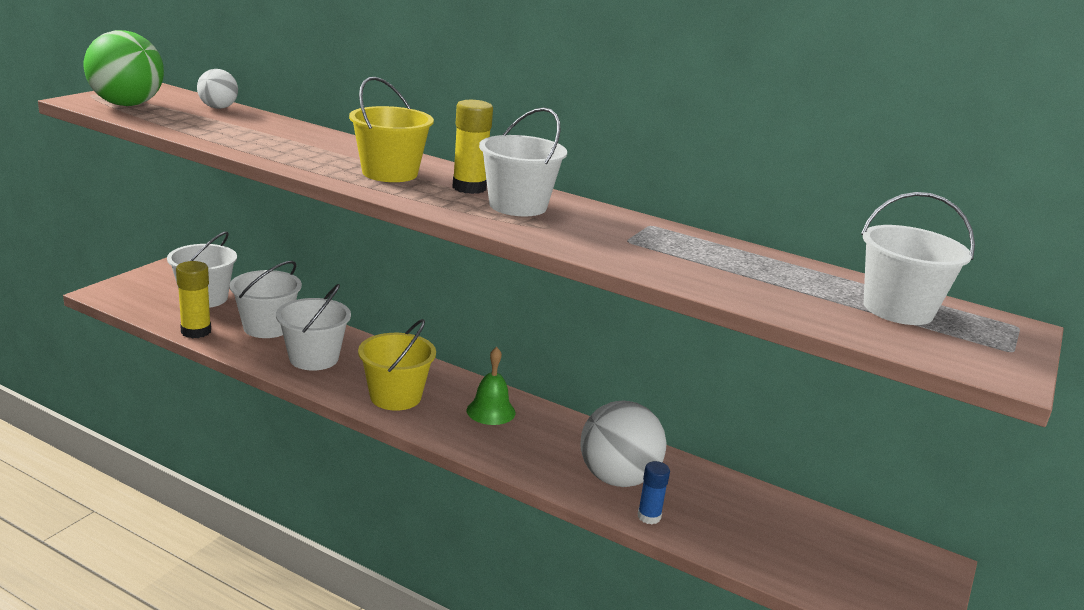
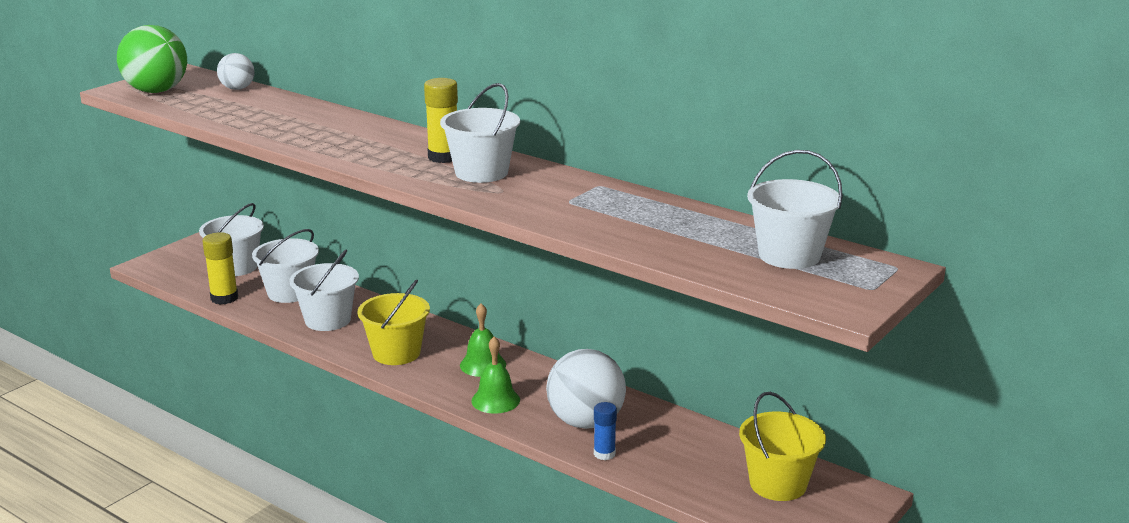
camera: 10 degrees right, 0 degrees up
yellow bucket [349,77,434,182] -> yellow bucket moved to [739,392,826,501]
none -> green bell [471,337,520,414]

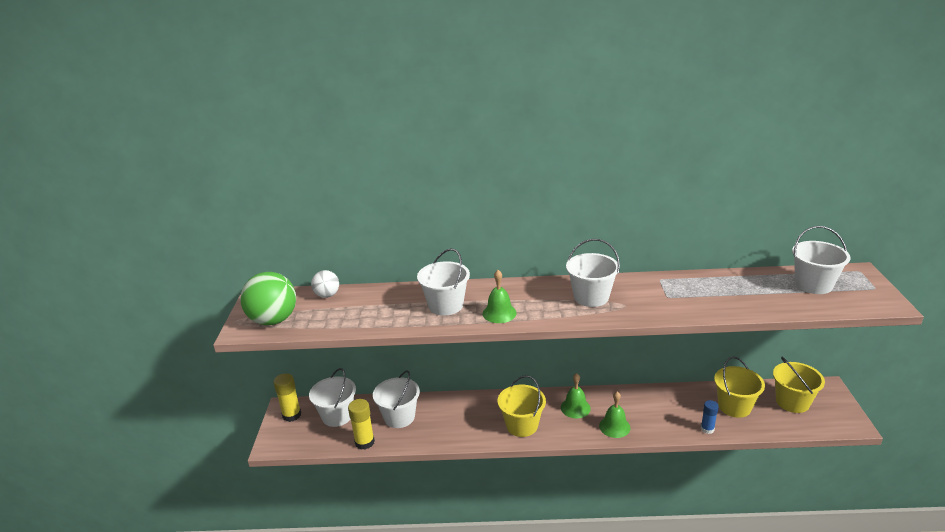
camera: 35 degrees left, 5 degrees up
white bucket [289,250,359,331] -> white bucket moved to [417,249,470,315]
yellow glue stick [424,78,458,163] -> yellow glue stick moved to [274,373,301,422]
white ball [546,349,626,429] -> none
none -> green bell [483,270,517,323]
none -> yellow bucket [714,357,765,418]

